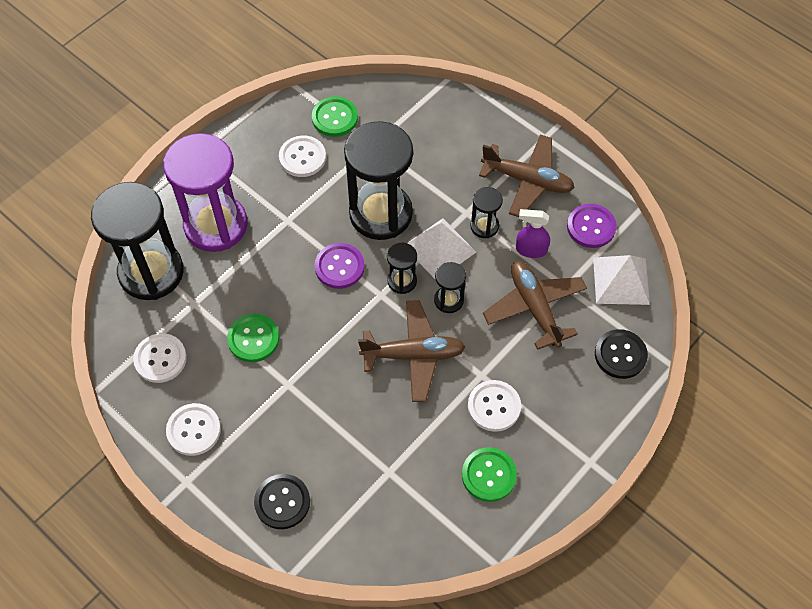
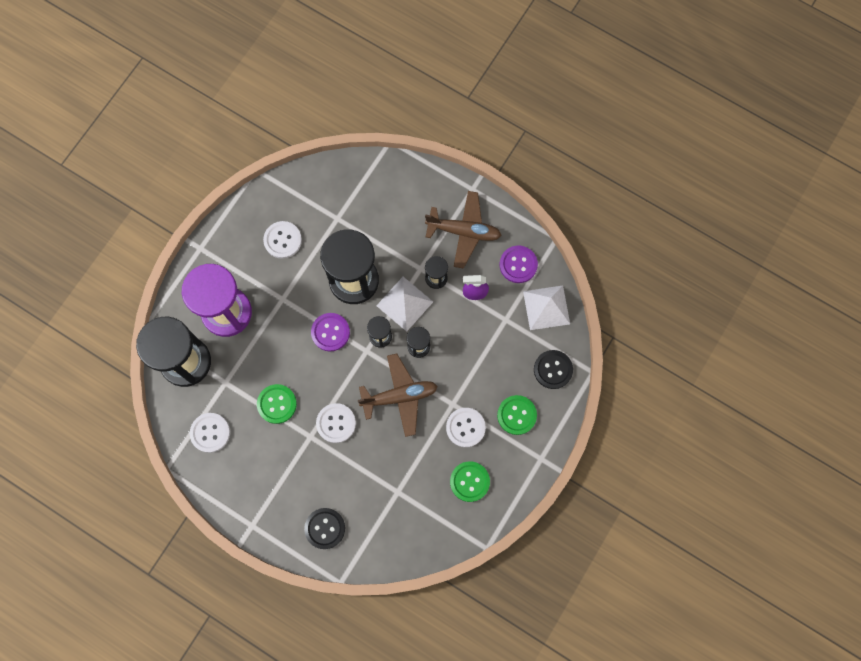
camera: 10 degrees left, 15 degrees up
white button [166,403,221,456] -> white button moved to [316,403,356,443]
green button [312,97,358,137] -> green button moved to [497,395,537,435]
brown plane [483,261,587,350] -> none

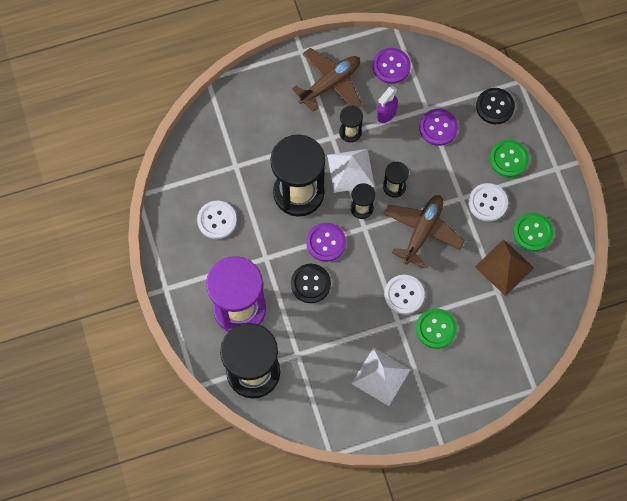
camera: 50 degrees left, 5 degrees down
white button [190,413,230,453] -> none
green button [257,384,297,424] -> green button moved to [416,308,457,349]
black button [304,508,345,549] -> black button moved to [291,264,331,303]
white pyramid [523,285,570,330] -> white pyramid moved to [351,348,411,406]
none -> purple button [419,109,458,146]
none -> brown pyramid [475,239,534,296]

